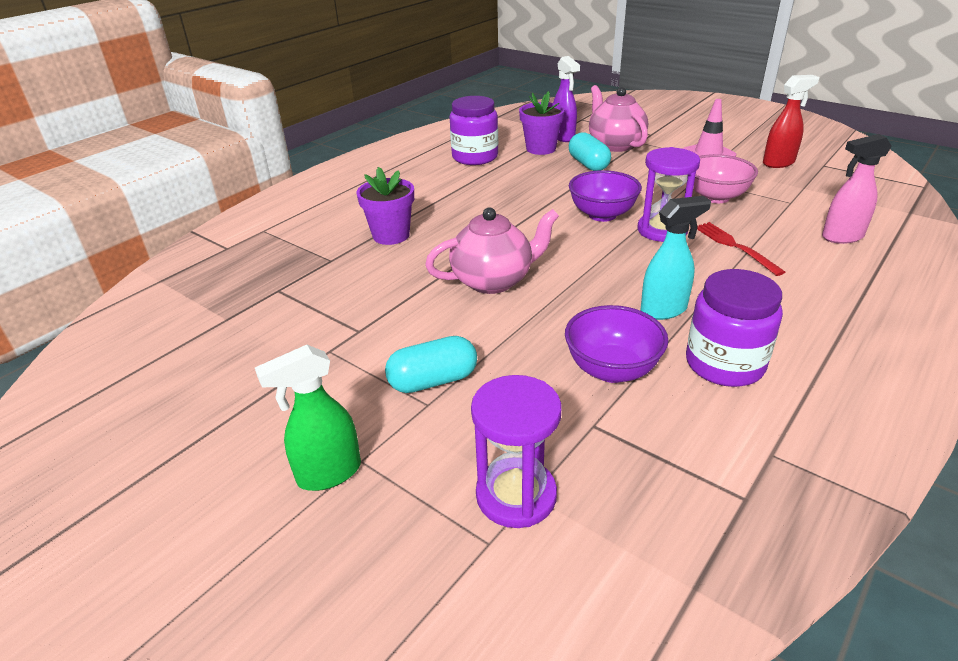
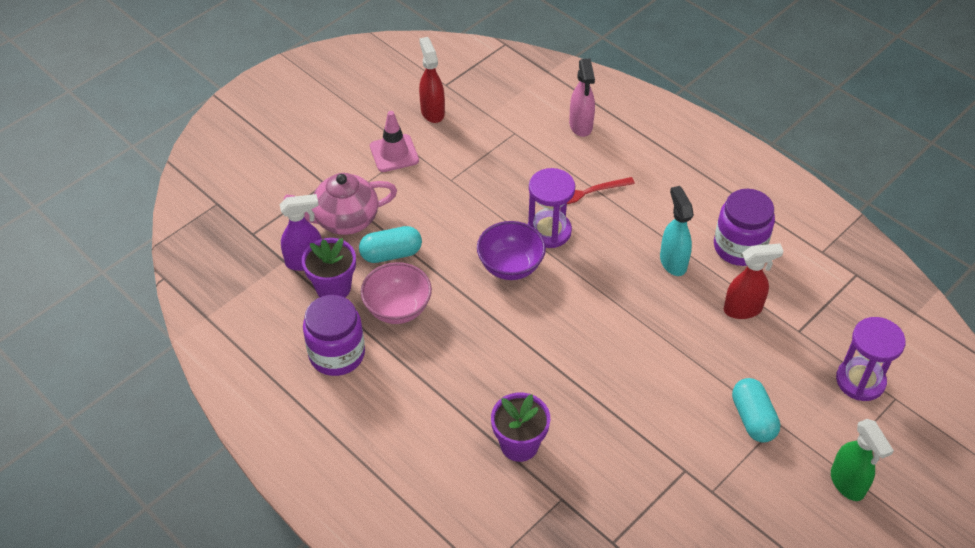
camera: 85 degrees left, 15 degrees up
pink teapot [425,207,559,294] -> none
purple bowl [565,305,669,383] -> red spray bottle [724,244,783,319]
pink bowl [693,154,758,203] -> pink bowl moved to [361,262,432,324]

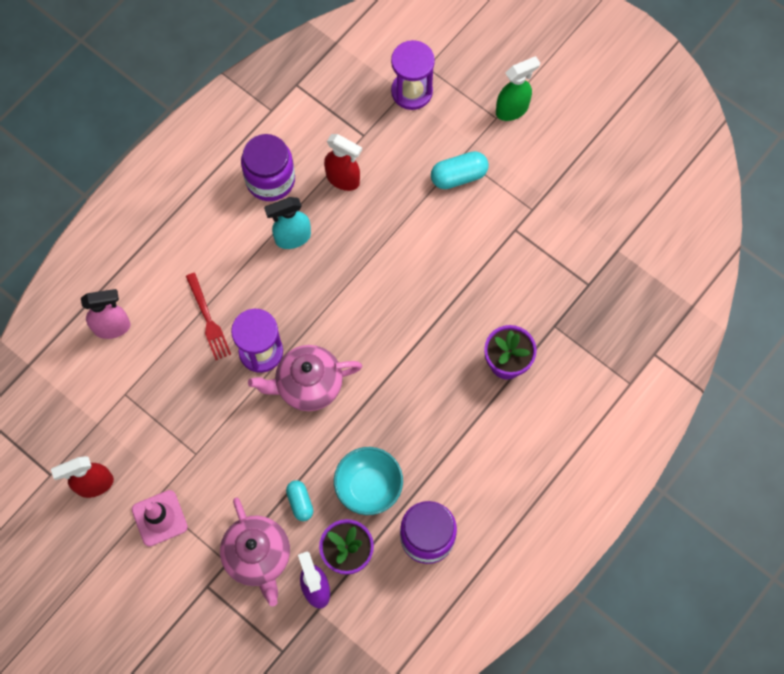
camera: 95 degrees left, 20 degrees up
turquoise capsule [359,226,422,263] -> turquoise capsule [286,480,313,521], size x0.66
pink bowl [361,262,432,324] -> turquoise bowl [334,447,403,515]
purple bowl [477,221,546,280] -> pink teapot [248,345,362,411]
red spray bottle [724,244,783,319] -> red spray bottle turned 135 degrees clockwise [324,134,362,191]

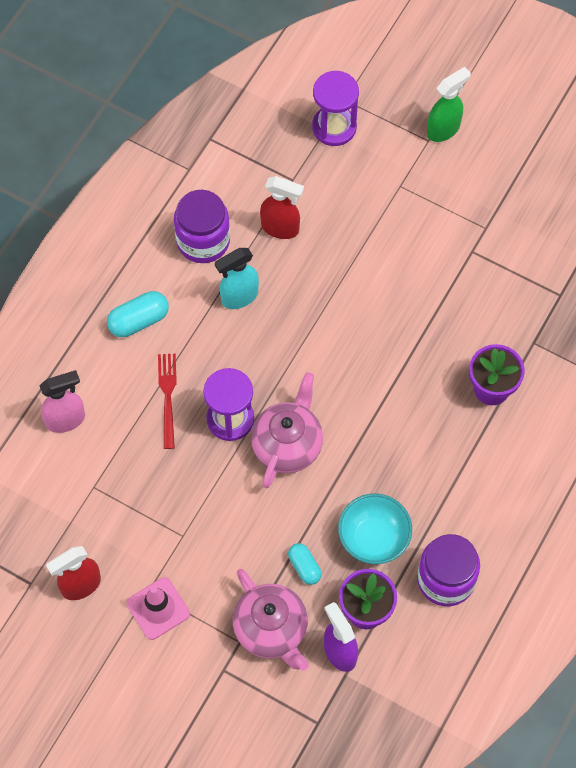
camera: 10 degrees left, 5 degrees down
red fork [186,273,231,360] -> red fork turned 150 degrees counterclockwise [158,354,177,449]
pink teapot [248,345,362,411] -> pink teapot turned 135 degrees clockwise [251,372,323,488]
turquoise capsule [431,151,489,189] -> turquoise capsule moved to [107,291,169,337]

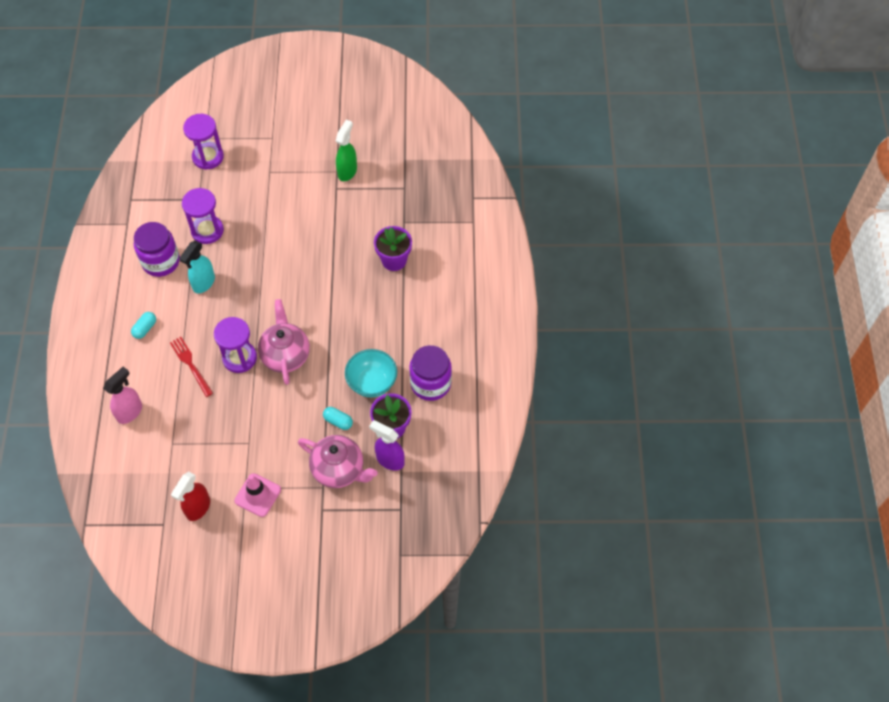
camera: 30 degrees left, 5 degrees down
turquoise capsule [107,291,169,337] -> turquoise capsule [131,312,156,339], size x0.66
red spray bottle [260,176,304,239] -> purple hourglass [182,188,224,244]
green spray bottle [427,67,471,142] -> green spray bottle moved to [336,120,357,181]

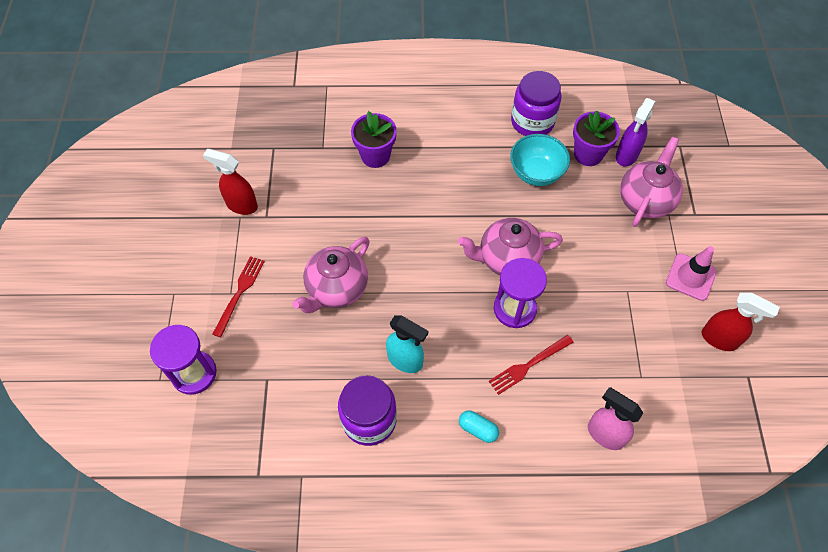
camera: 90 degrees left, 0 degrees up
purple hourglass [182,188,224,244] -> none
turquoise capsule [323,407,353,430] -> none
green spray bottle [336,120,357,181] -> red spray bottle [203,149,258,215]
none -> red fork [213,256,265,337]
none -> pink teapot [292,237,370,313]

